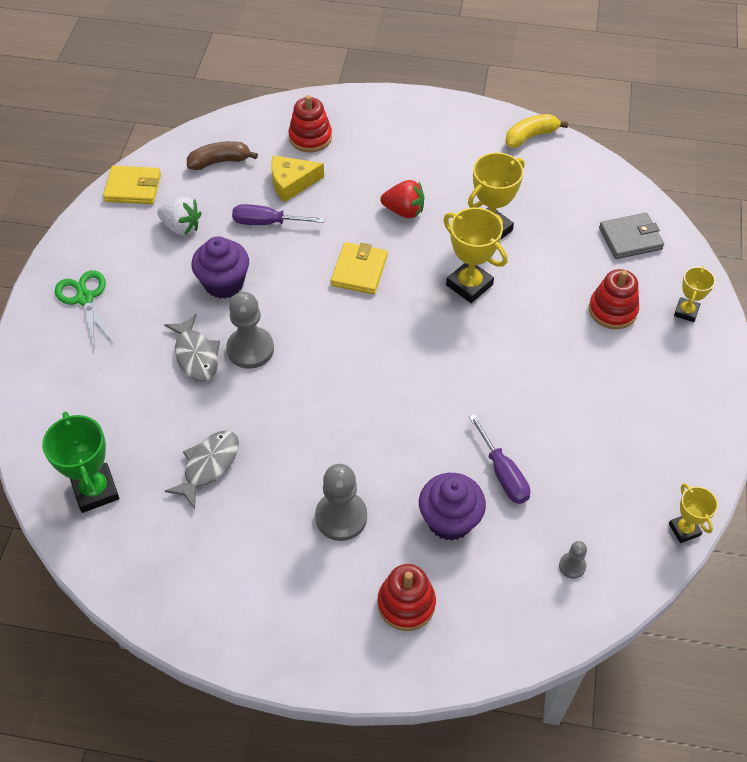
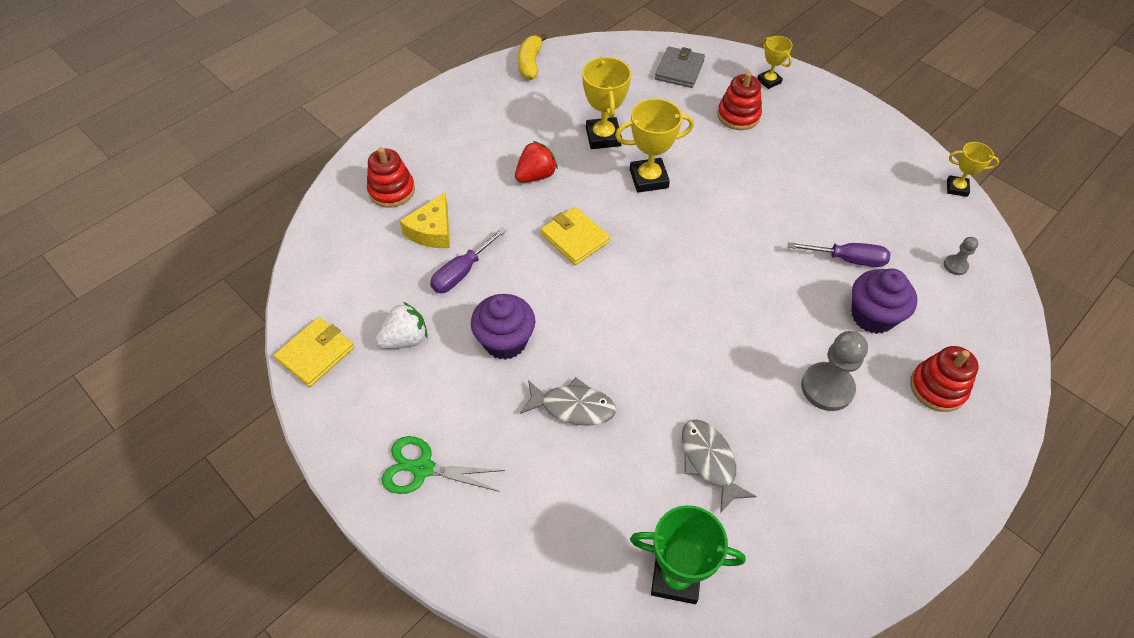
camera: 55 degrees left, 0 degrees up
brown banana [187,141,258,170] -> none
grey pawn [226,292,274,369] -> none

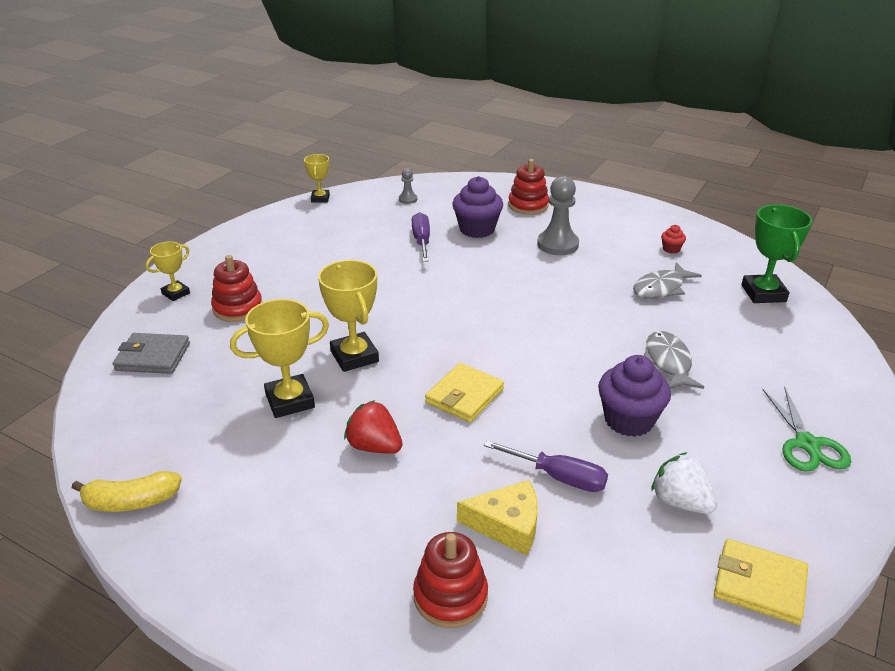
camera: 105 degrees left, 20 degrees down
none -> red cupcake [661,225,686,253]

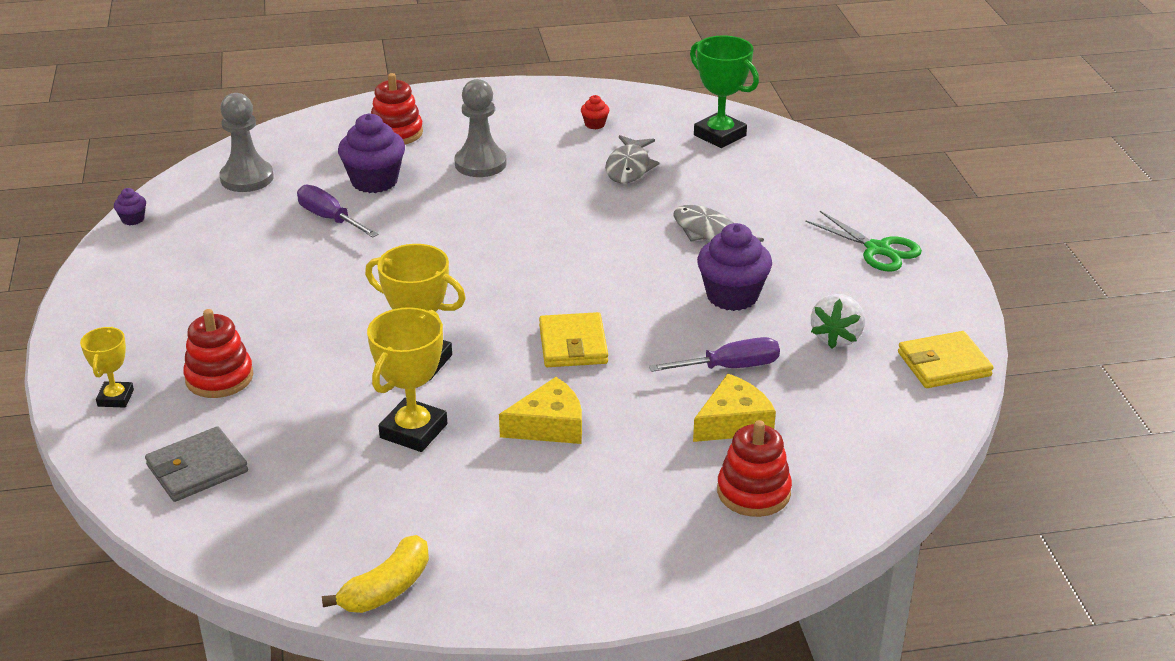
camera: 40 degrees left, 0 degrees up
yellow trophy [304,154,330,203] -> purple cupcake [114,188,146,225]
red strawberry [344,400,403,454] -> yellow cheese [499,377,582,444]
grey pawn [399,168,417,204] -> grey pawn [220,93,274,192], size x2.00
white strawberry [651,452,717,514] -> white strawberry turned 75 degrees counterclockwise [811,294,865,349]

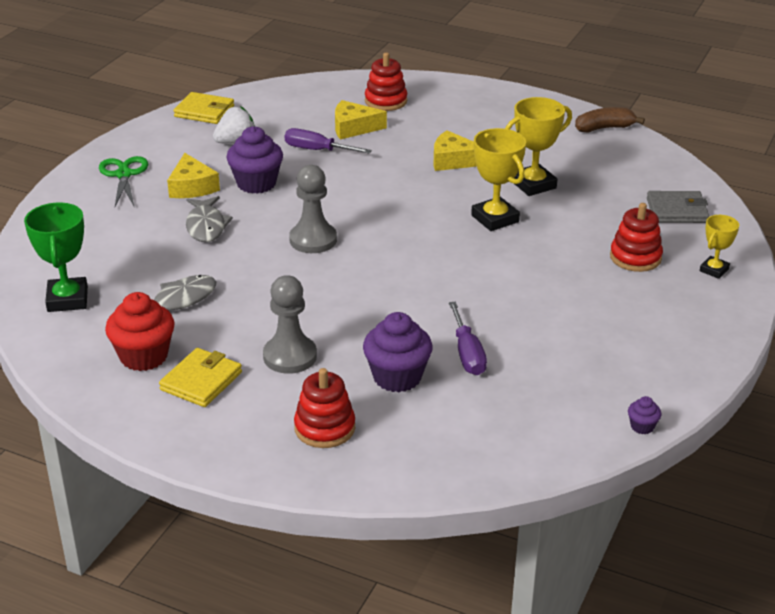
camera: 145 degrees left, 0 degrees up
grey pawn [220,93,274,192] -> grey pawn moved to [289,165,337,253]
yellow banana [322,535,429,613] -> brown banana [575,107,645,133]
yellow wallet [539,312,608,367] -> yellow wallet moved to [159,348,242,407]
red cupcake [581,95,609,129] -> red cupcake [105,292,175,371], size x2.17
none -> yellow cheese [167,153,220,198]

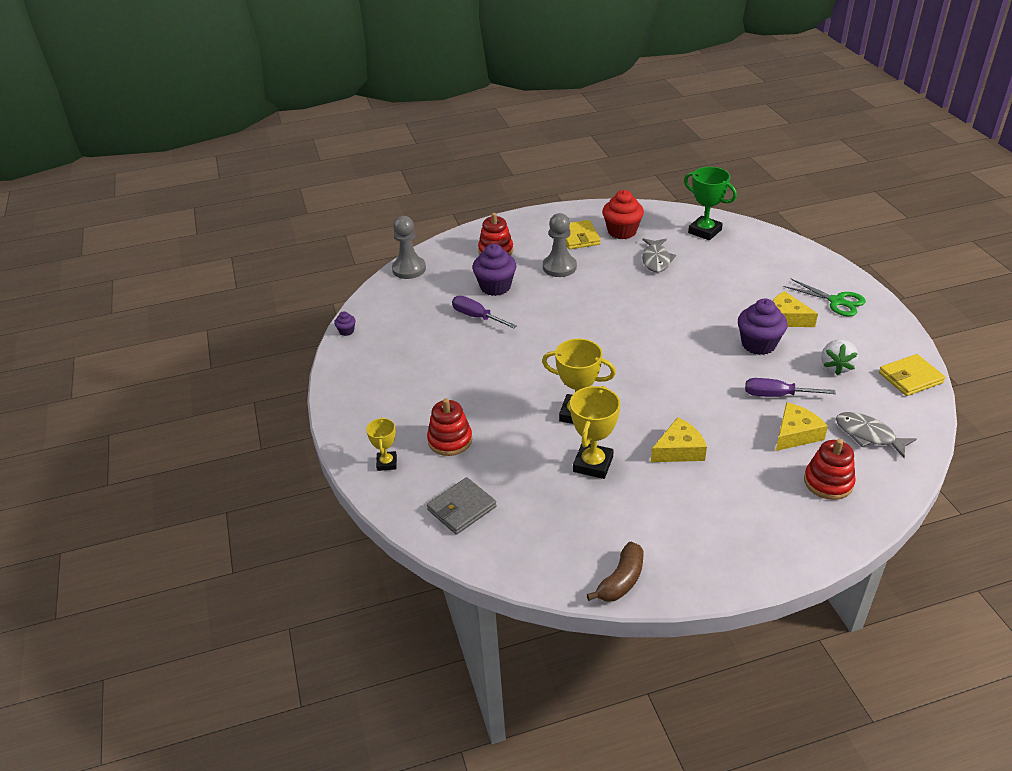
camera: 140 degrees right, 5 degrees up
grey fish [186,196,233,242] -> grey fish moved to [836,412,917,458]
purple screwdriver [285,128,372,154] -> purple screwdriver turned 150 degrees counterclockwise [745,378,836,397]
grey pawn [289,165,337,253] -> grey pawn moved to [392,216,426,279]

